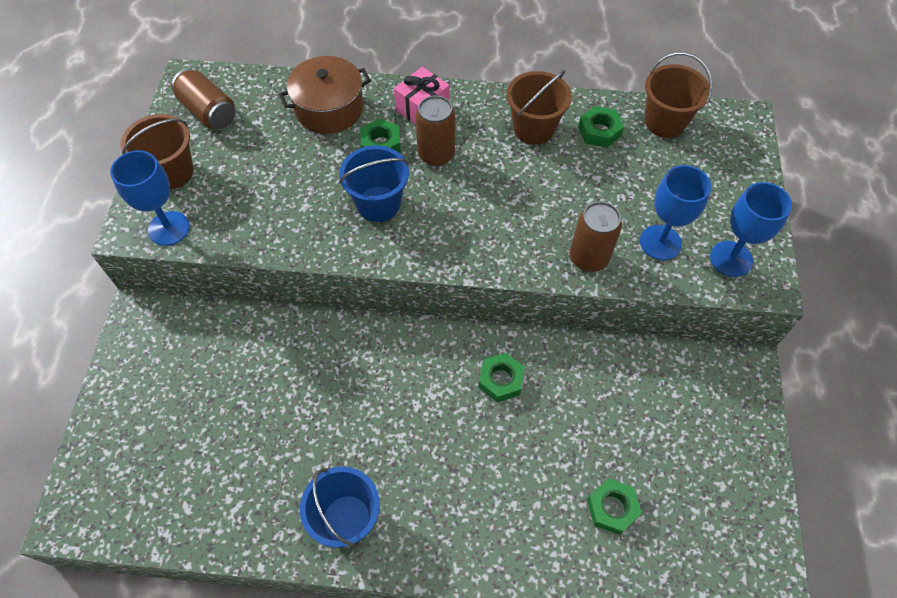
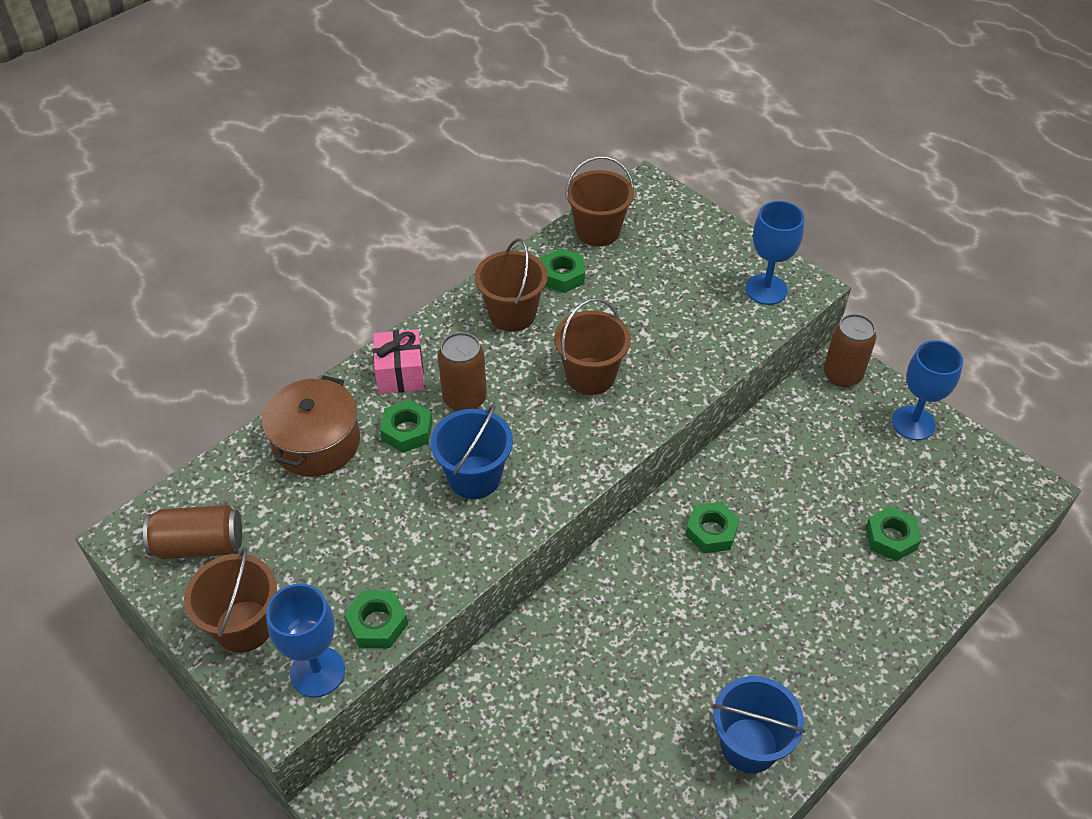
camera: 50 degrees left, 10 degrees down
brown can [570,201,622,272] -> brown can moved to [824,314,877,387]
blue goblet [640,165,711,260] -> blue goblet moved to [892,340,963,440]
none -> green nut [344,590,408,648]
none -> brown bucket [554,298,631,395]

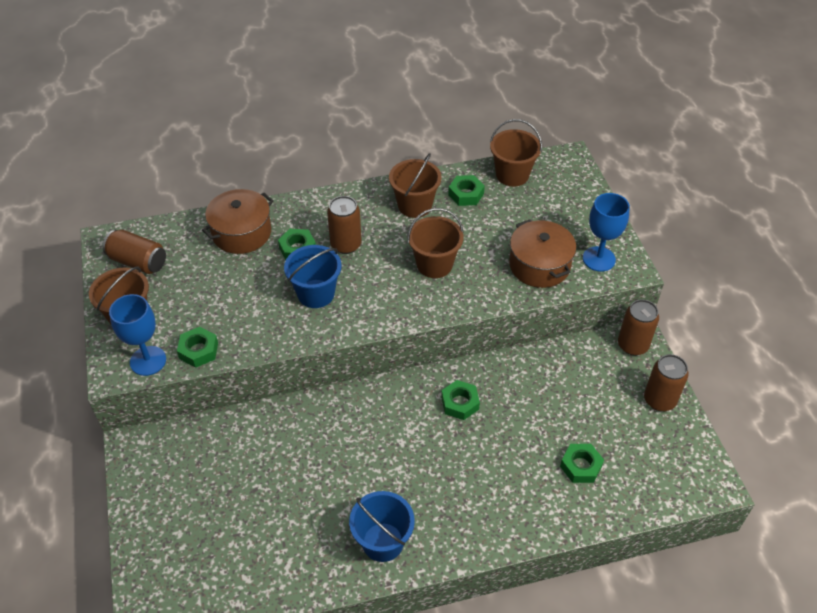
camera: 30 degrees right, 0 degrees up
pink gift [373,329,424,394] -> none
blue goblet [892,340,963,440] -> brown can [644,354,689,411]
none -> brown pot [509,219,576,288]

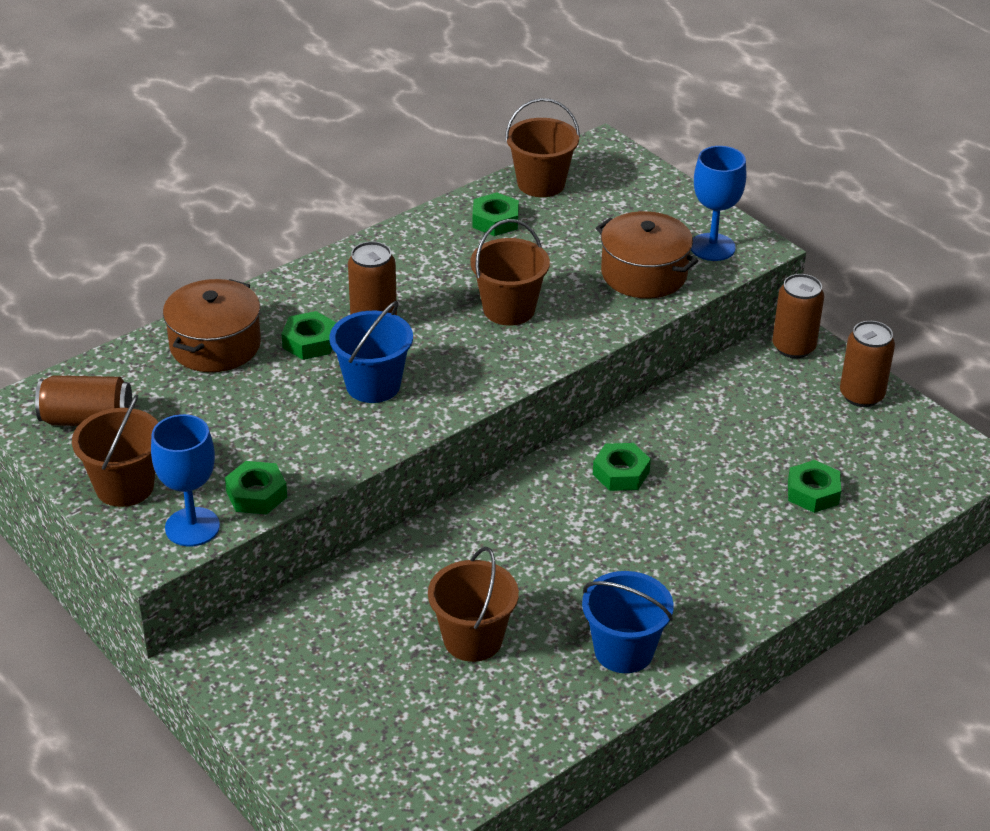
camera: 25 degrees left, 10 degrees down
brown bucket [389,153,442,218] -> brown bucket moved to [428,547,519,662]

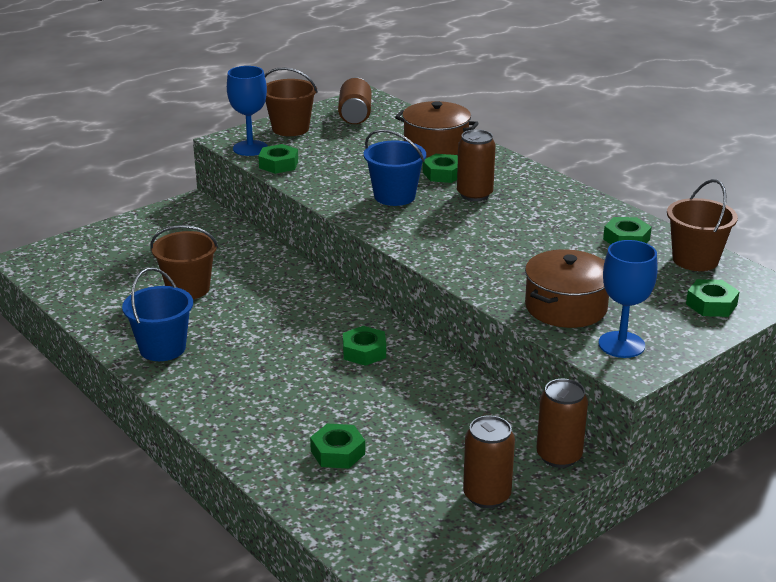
camera: 90 degrees right, 10 degrees down
brown bucket [470,219,550,326] -> none
none -> green nut [686,279,740,317]

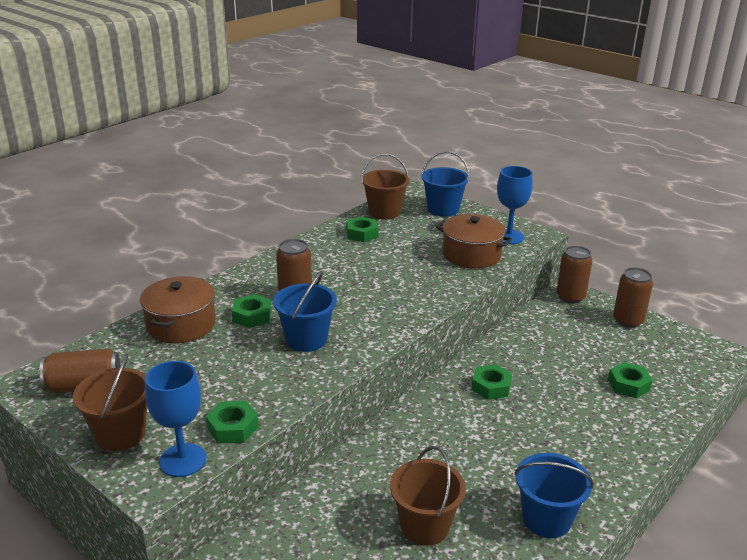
camera: 100 degrees left, 0 degrees up
green nut [686,279,740,317] -> blue bucket [421,151,470,217]

